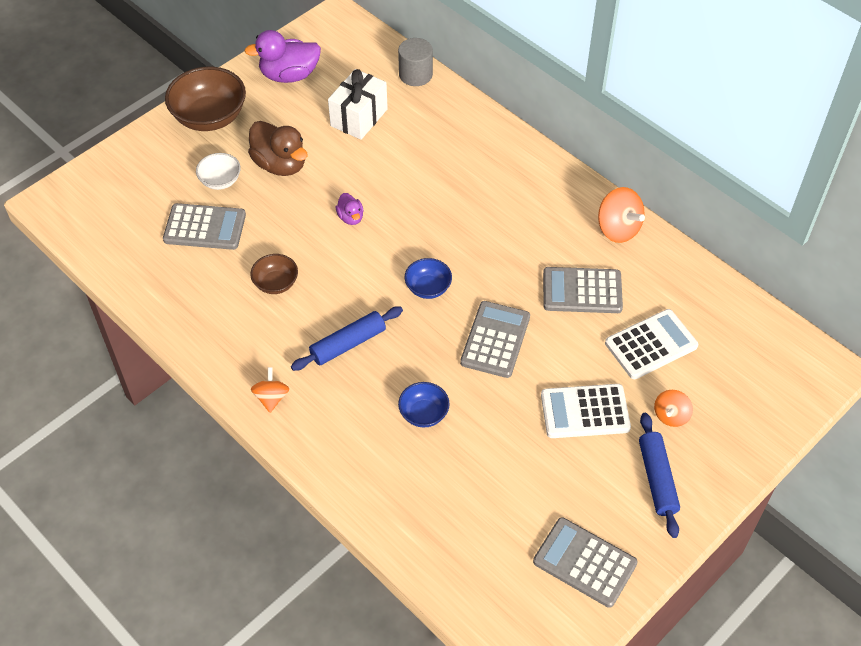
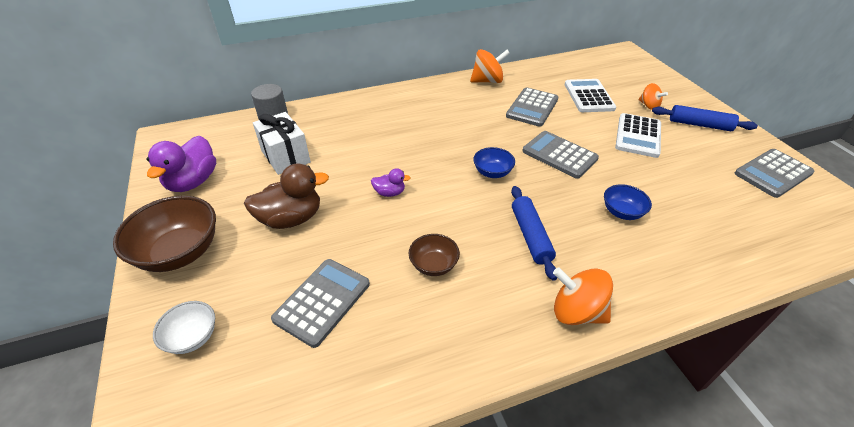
camera: 65 degrees left, 10 degrees down
white bowl [196,153,241,190] -> white bowl moved to [153,301,215,354]
orange spinning top [251,367,289,413] -> orange spinning top [553,267,613,325], size x1.59

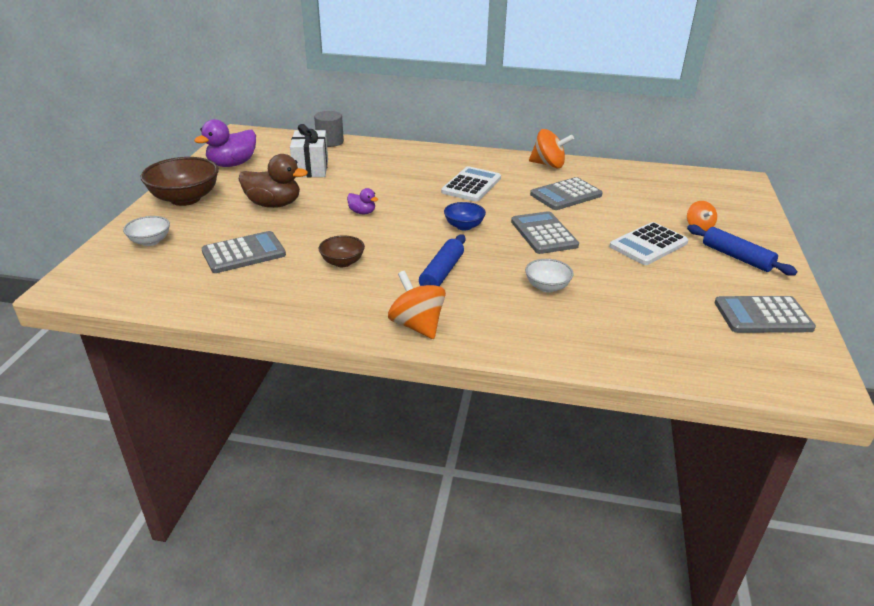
camera: 30 degrees right, 10 degrees down
white calculator [565,79,616,112] -> white calculator moved to [441,166,501,202]
blue bowl [604,184,652,220] -> white bowl [525,259,574,293]

